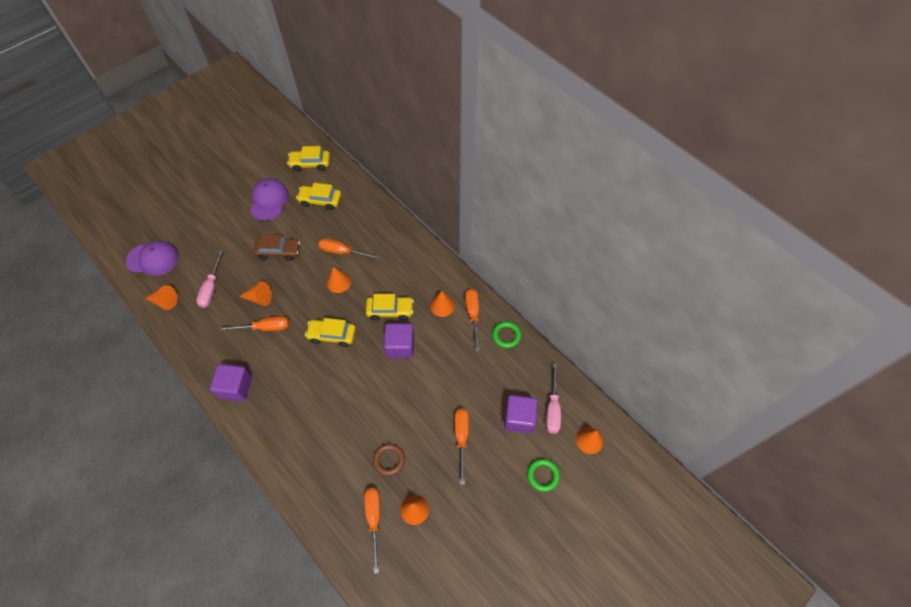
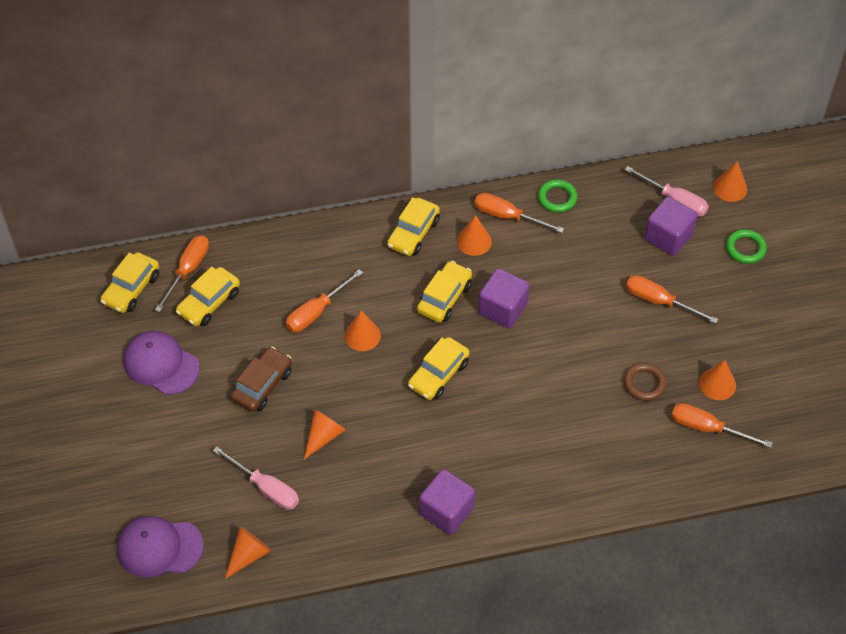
camera: 60 degrees left, 5 degrees down
purple cap [126,241,179,276] -> purple cap turned 120 degrees counterclockwise [117,516,204,578]
orange screwdriver [219,316,289,331] -> orange screwdriver moved to [155,235,209,312]
none -> yellow car [387,197,440,256]

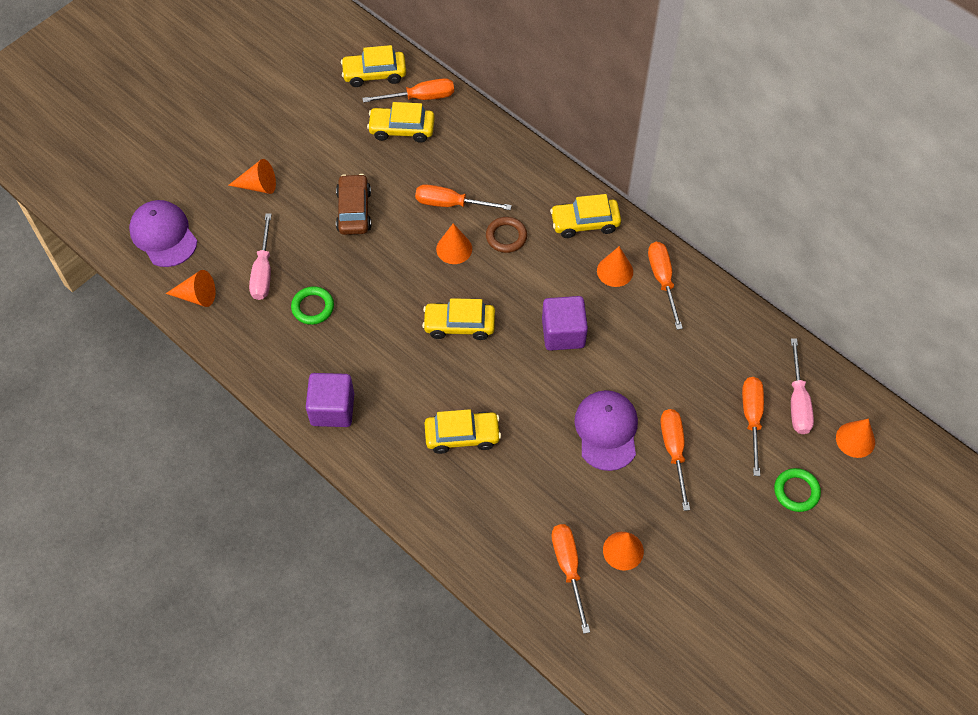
camera: 55 degrees right, 5 degrees up
purple cap [123,331,199,395] -> purple cap moved to [574,390,638,471]
brown car [231,347,292,412] -> brown car turned 90 degrees counterclockwise [336,174,371,235]
orange cone [304,409,346,459] -> orange cone moved to [228,159,276,194]
yellow car [417,261,472,322] -> yellow car moved to [424,409,501,454]
green ring [538,179,577,213] -> green ring moved to [291,286,334,325]
brown ring [624,363,667,401] -> brown ring moved to [486,217,527,253]
purple cube [644,197,697,256] -> orange screwdriver [742,377,764,476]

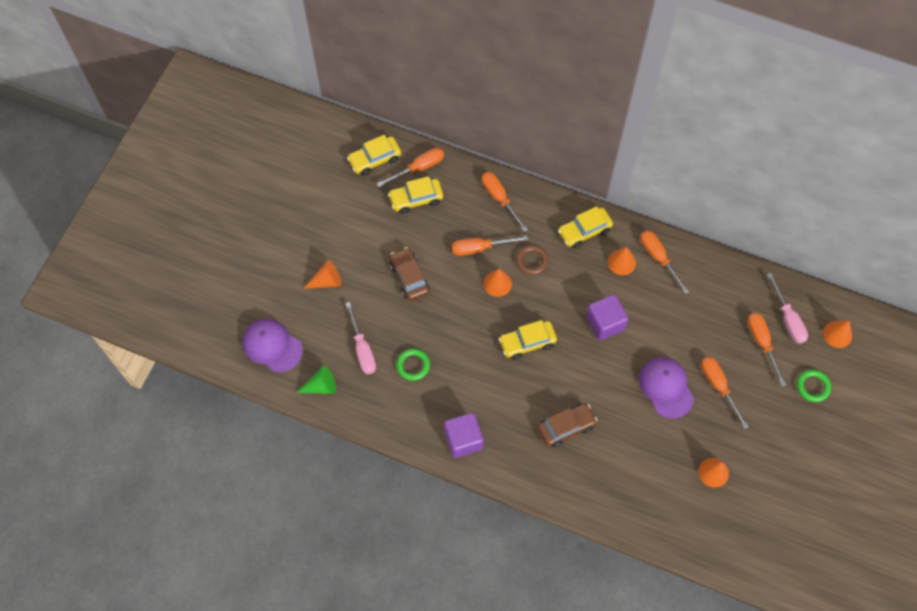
camera: 20 degrees left, 5 degrees up
orange cone [166,270,216,307] -> green cone [296,366,336,394]
yellow car [424,409,501,454] -> brown car [538,403,597,447]
orange screwdriver [552,524,590,634] -> orange screwdriver moved to [482,172,528,232]

